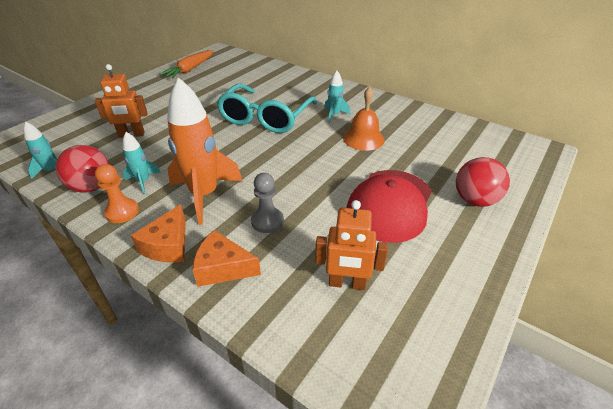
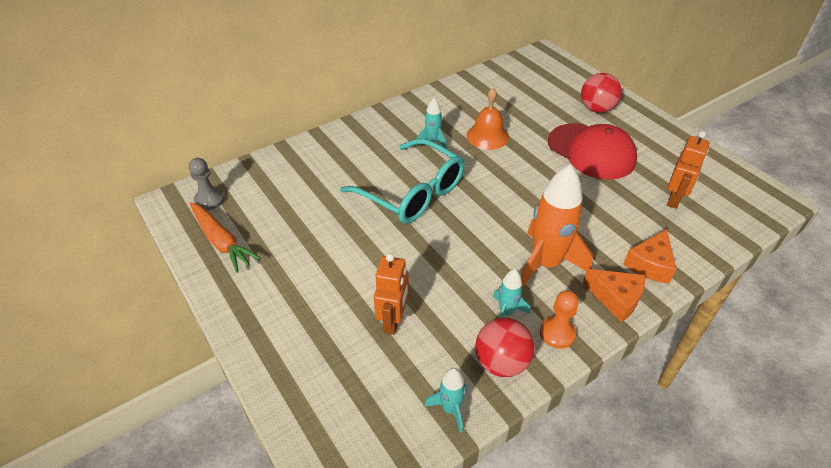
camera: 70 degrees left, 5 degrees up
grey pawn [251,173,284,233] -> grey pawn moved to [189,158,224,210]

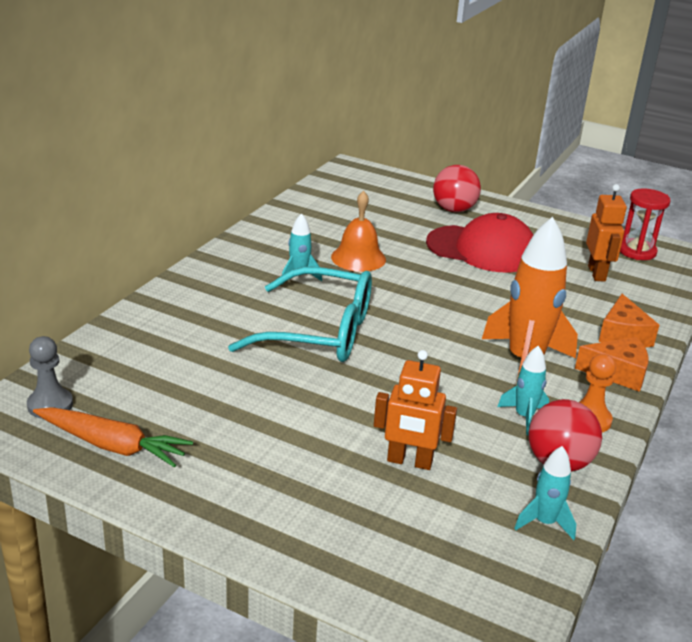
camera: 30 degrees left, 15 degrees down
orange robot [374,254,409,335] -> orange robot turned 120 degrees clockwise [374,350,457,470]
none -> red hourglass [620,189,671,260]

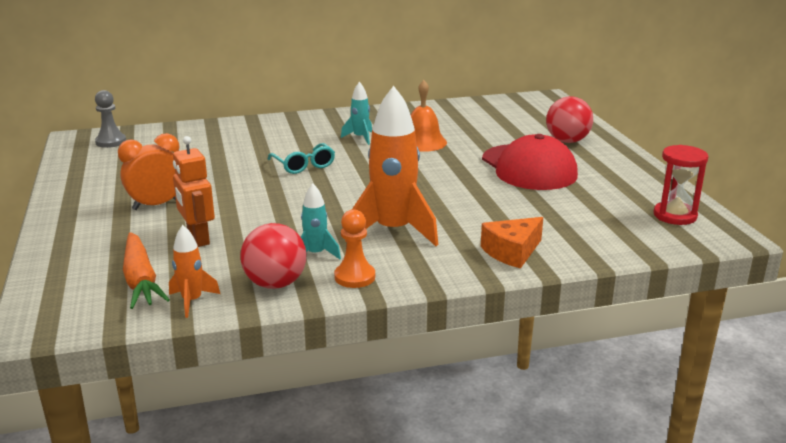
camera: 50 degrees right, 5 degrees down
orange carrot [33,407,193,467] -> orange carrot moved to [123,232,170,309]
turquoise glasses [228,267,372,362] -> turquoise glasses [268,143,335,174], size x0.51
turquoise rocket [514,446,576,540] -> orange rocket [169,225,220,318]
orange cheese [575,337,649,392] -> none
orange robot [586,184,627,282] -> none
none -> orange clock [118,133,179,210]

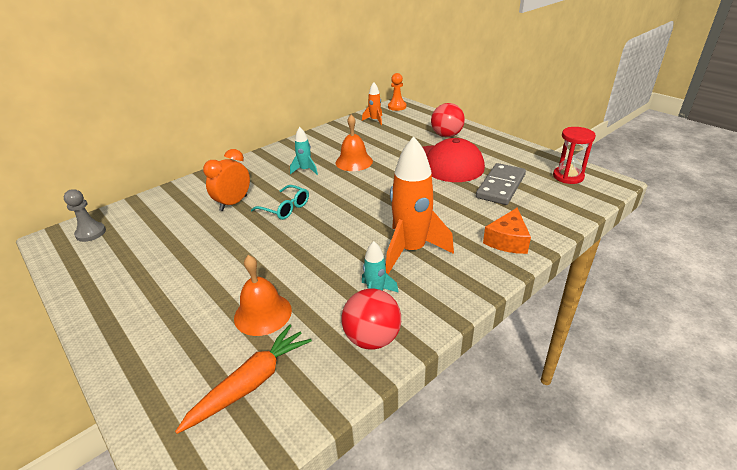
camera: 25 degrees left, 10 degrees up
orange clock [118,133,179,210] -> orange clock moved to [203,149,250,211]
orange carrot [123,232,170,309] -> orange carrot turned 90 degrees counterclockwise [175,325,312,434]
orange rocket [169,225,220,318] -> orange rocket moved to [362,82,382,125]
orange robot [173,136,215,247] -> orange bell [234,255,292,336]
orange pawn [334,209,375,288] -> orange pawn moved to [388,73,406,111]
none -> grey domino [476,163,526,205]

